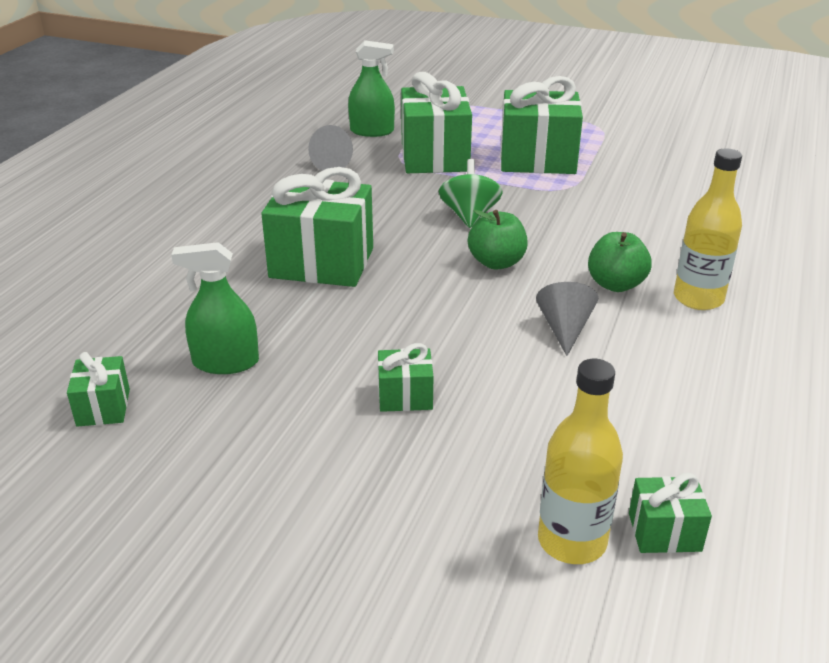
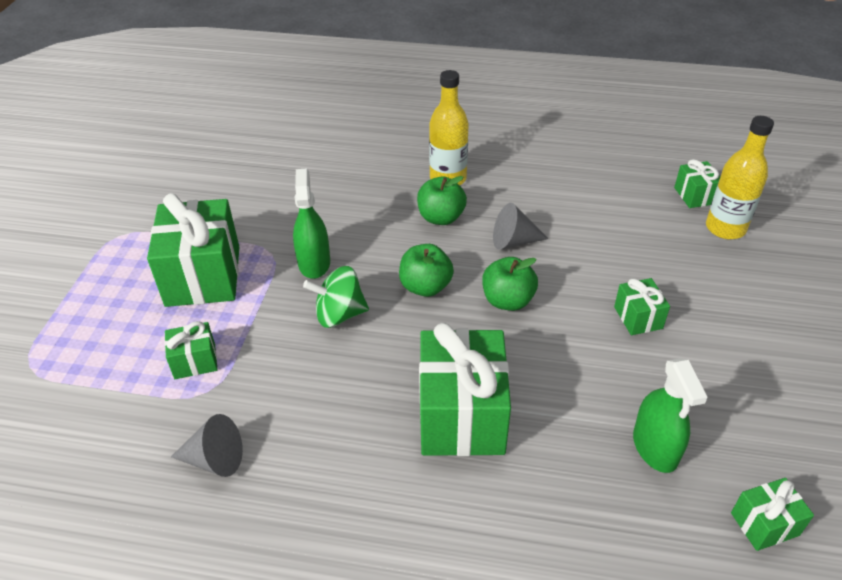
camera: 100 degrees left, 10 degrees up
green spray bottle [348,40,395,137] -> green spray bottle moved to [293,168,330,279]
green gift [401,72,472,173] -> green gift [165,321,218,379], size x0.48
none -> green apple [482,257,538,311]

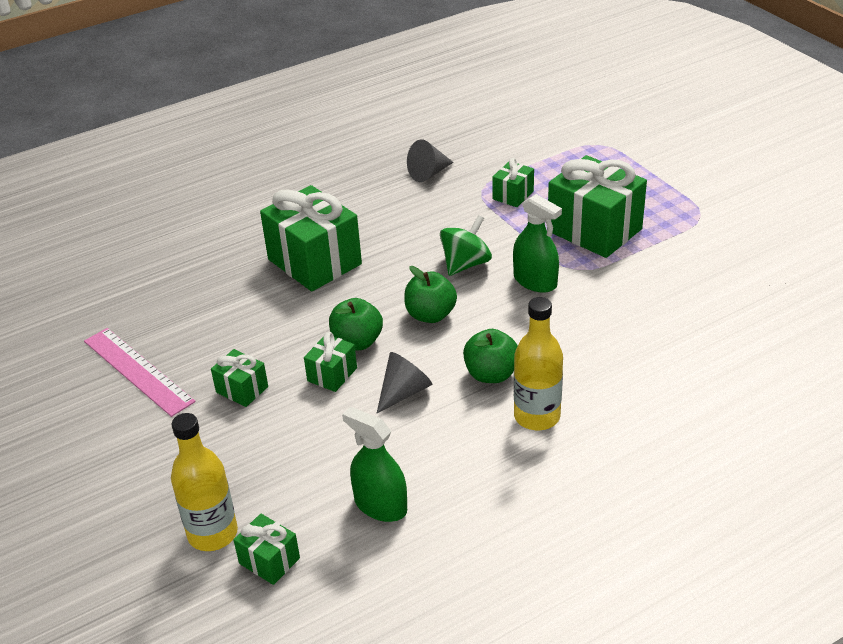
camera: 140 degrees right, 5 degrees down
green spray bottle [633,358,708,473] -> green spray bottle moved to [342,407,407,522]
green gift [731,478,814,551] -> green gift moved to [304,332,357,392]
none -> pink ruler [84,328,196,417]

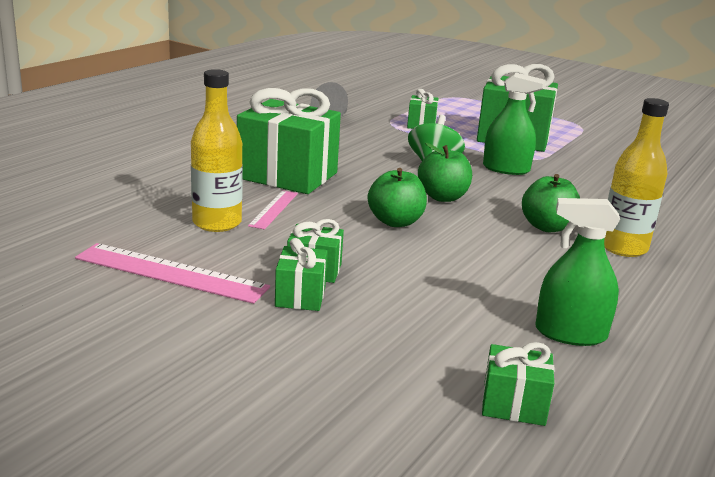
camera: 30 degrees left, 15 degrees down
yellow bottle [171,413,238,551] -> yellow bottle moved to [191,69,243,232]
green gift [304,332,357,392] -> green gift moved to [275,238,327,311]
grey cone [377,352,432,413] -> none
none -> pink ruler [248,190,298,229]

